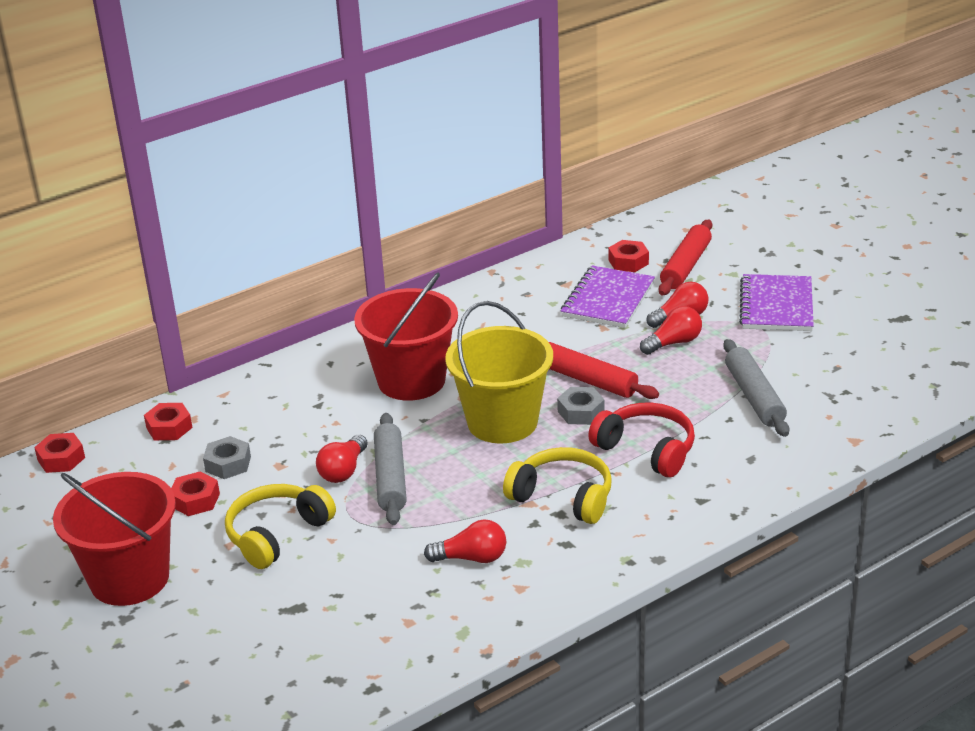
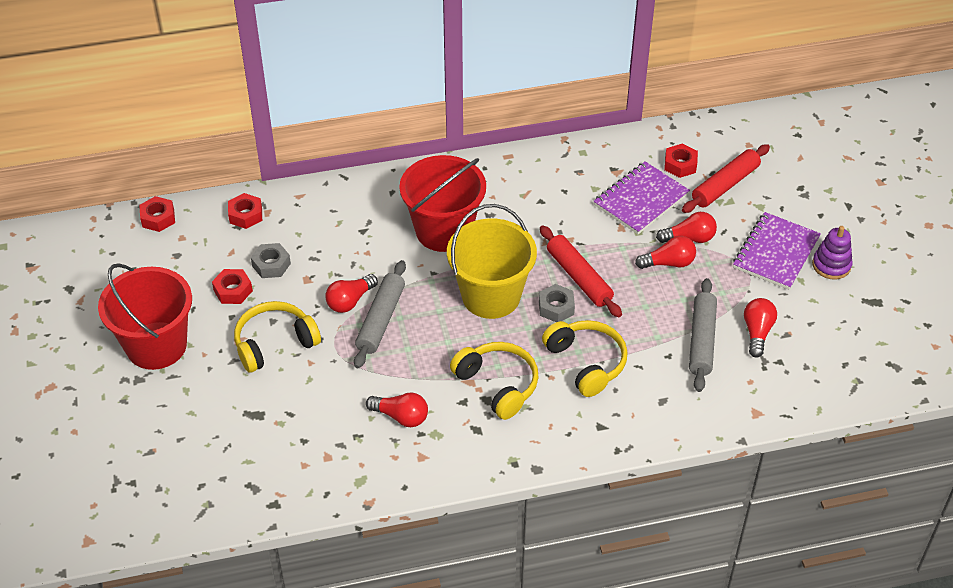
camera: 20 degrees right, 15 degrees up
red headphones [588,402,695,477] -> yellow headphones [542,320,628,397]
none -> red light bulb [744,298,777,358]
none -> purple stacking toy [812,226,853,280]

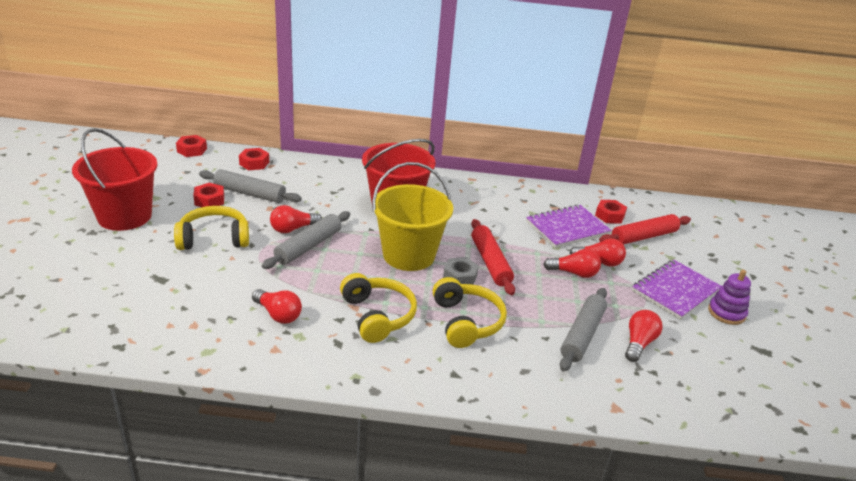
camera: 15 degrees right, 15 degrees down
grey nut [251,243,291,278] -> grey rolling pin [199,169,302,203]

